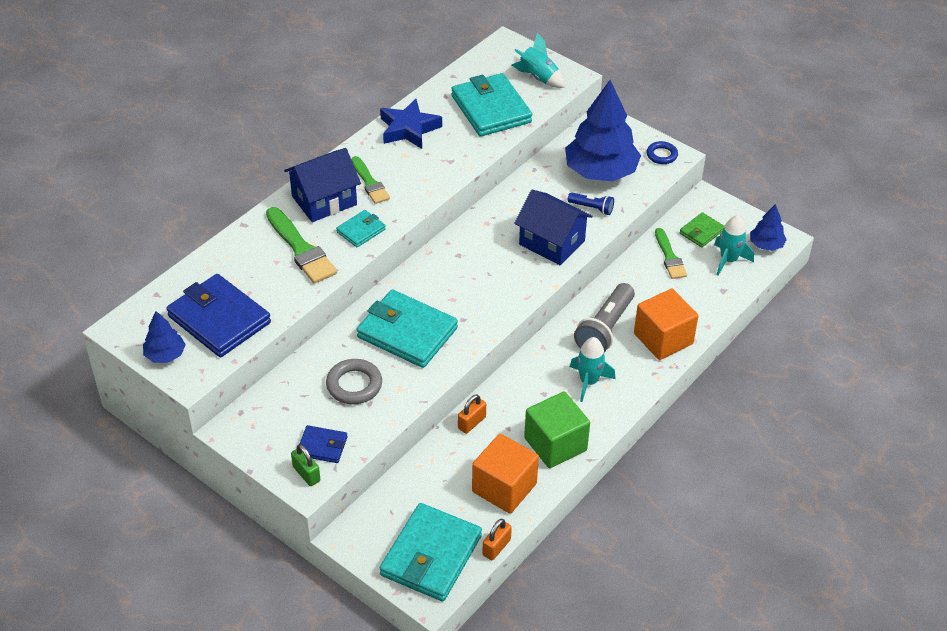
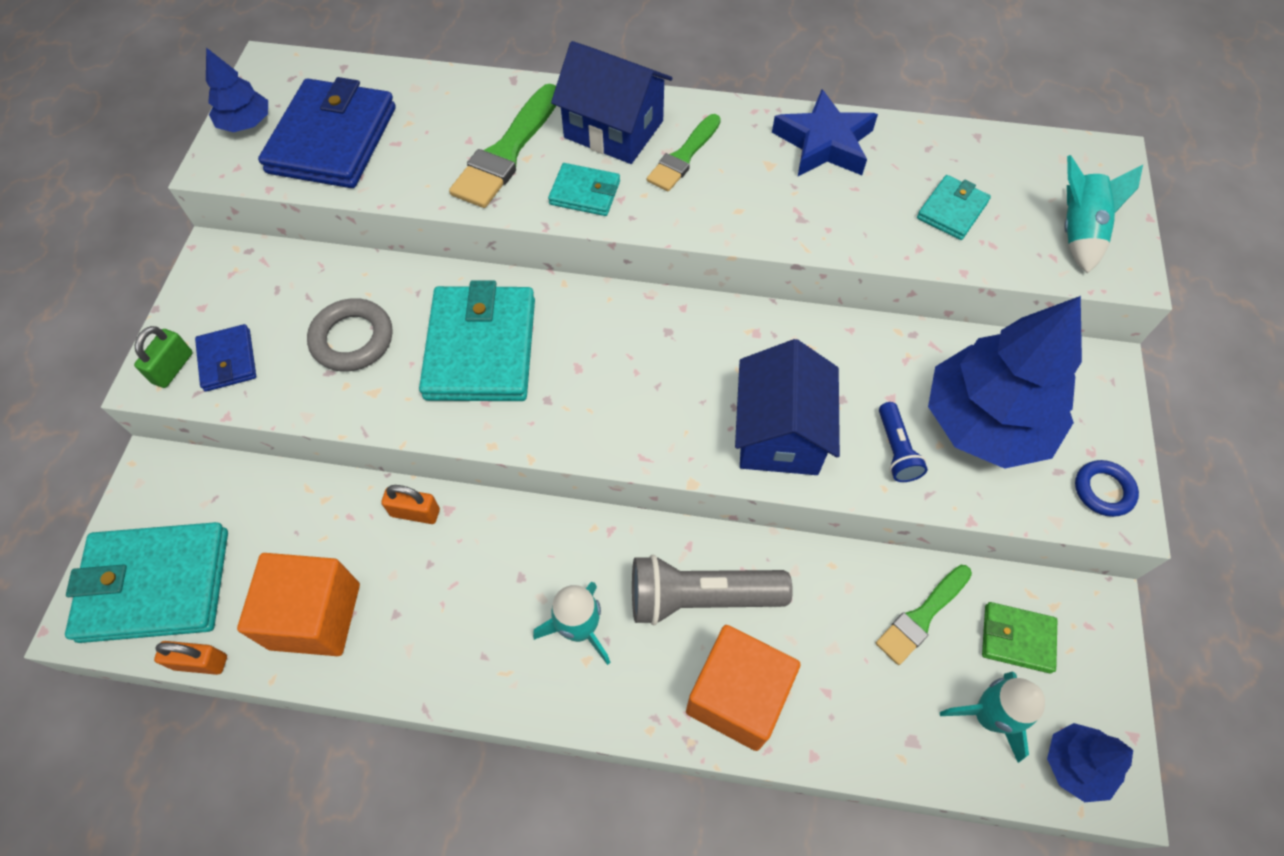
camera: 60 degrees right, 15 degrees up
turquoise wallet [451,73,532,137] -> turquoise wallet [917,175,991,240], size x0.50
green cube [524,392,590,468] -> none

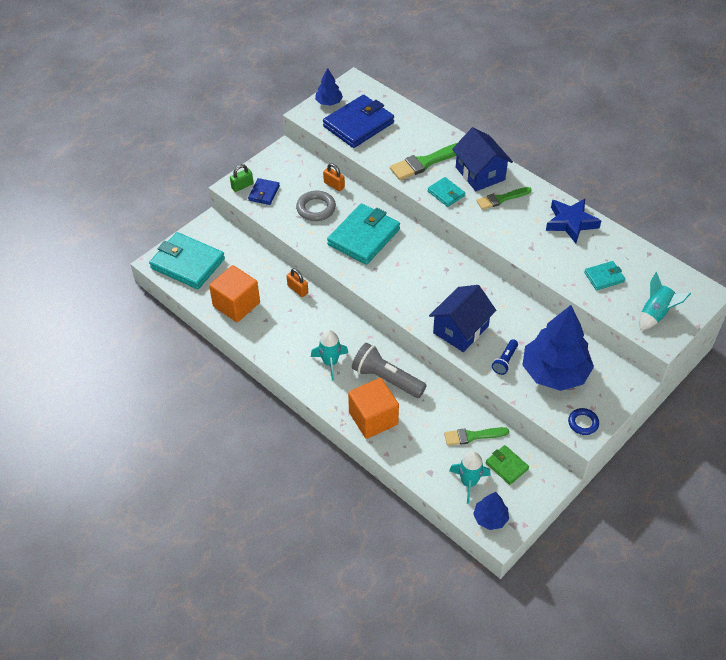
camera: 35 degrees right, 10 degrees down
orange padlock [154,641,227,675] -> orange padlock moved to [323,163,345,191]

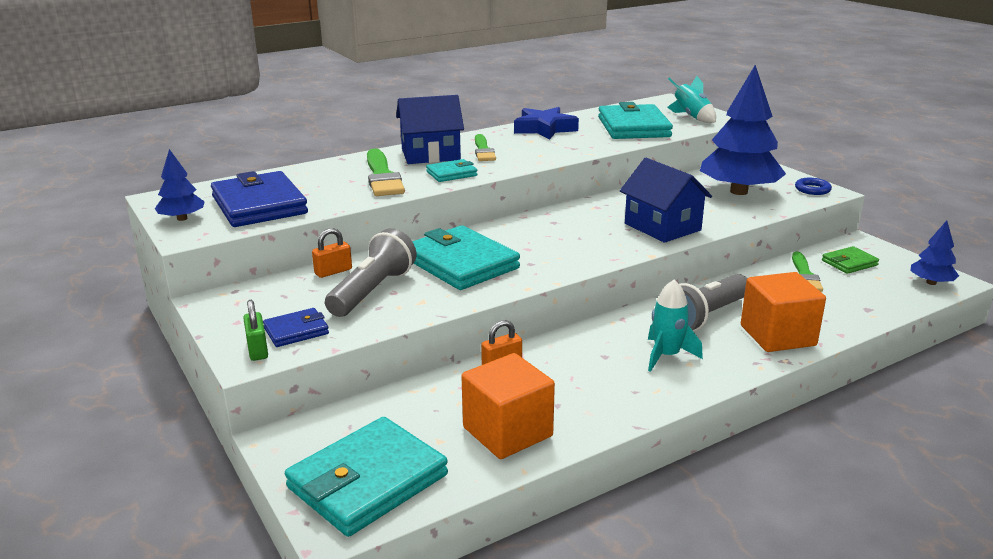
camera: 75 degrees left, 25 degrees down
blue wallet [248,178,280,205] -> blue wallet turned 60 degrees counterclockwise [263,308,329,347]
grey ring [296,191,336,221] -> grey flashlight [325,228,416,317]
turquoise rocket [449,451,491,504] -> none
blue flashlight [492,339,518,375] -> none
turquoise wallet [584,261,625,290] -> turquoise wallet [598,102,673,139], size x2.00

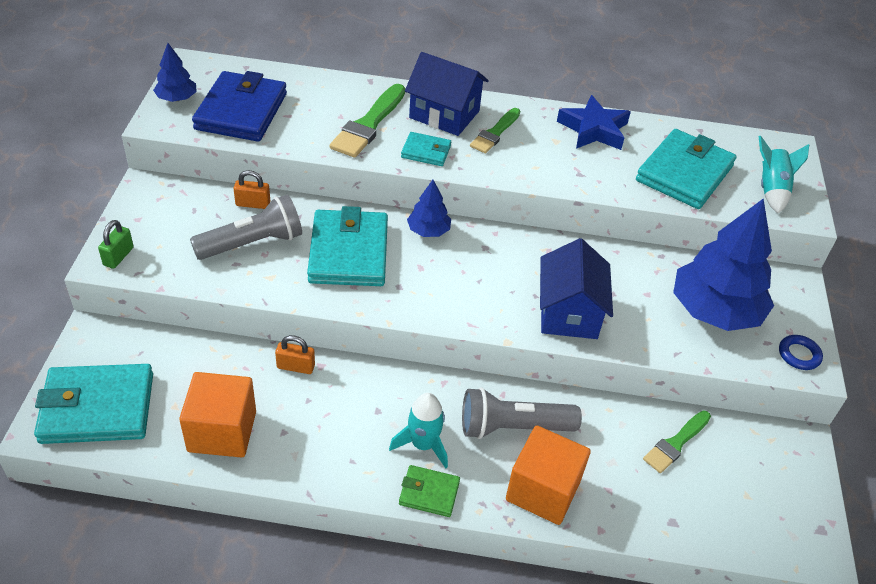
camera: 35 degrees right, 20 degrees up
blue wallet [263,308,329,347] -> none
green wallet [822,246,879,274] -> green wallet moved to [399,465,460,517]
blue tree [911,220,959,285] -> blue tree moved to [407,180,451,237]

